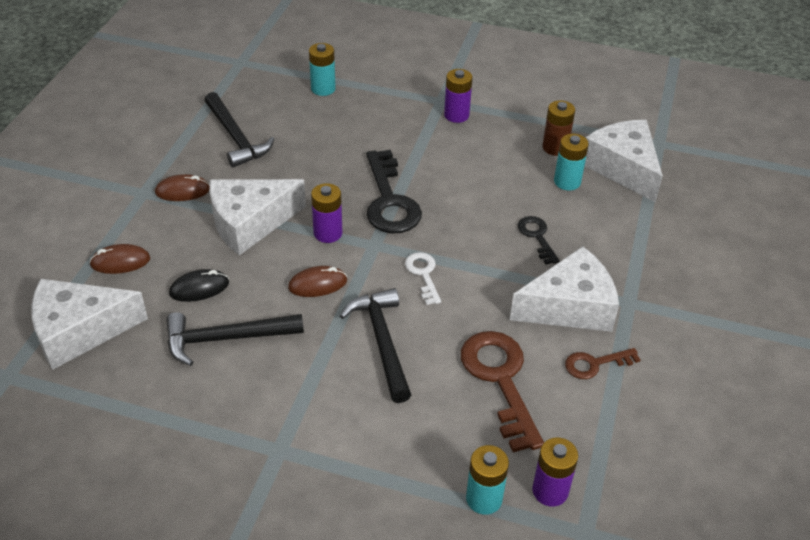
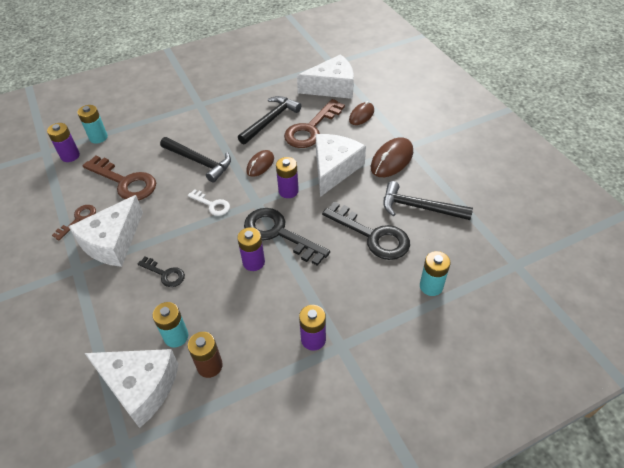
camera: 140 degrees right, 5 degrees up
white cheese [31,279,148,370] -> white cheese turned 45 degrees clockwise [297,54,354,99]
brown mouse [155,174,210,201] -> brown mouse [371,138,413,177], size x1.56
black mouse [169,269,229,302] -> brown key [284,99,345,148]
none -> purple battery [237,227,265,271]
none -> black key [322,202,410,260]

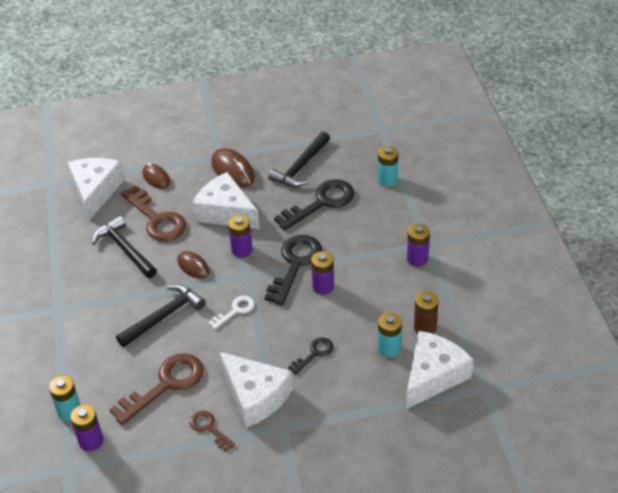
camera: 75 degrees left, 5 degrees down
black key [244,208,330,266] -> black key turned 150 degrees clockwise [265,235,322,305]

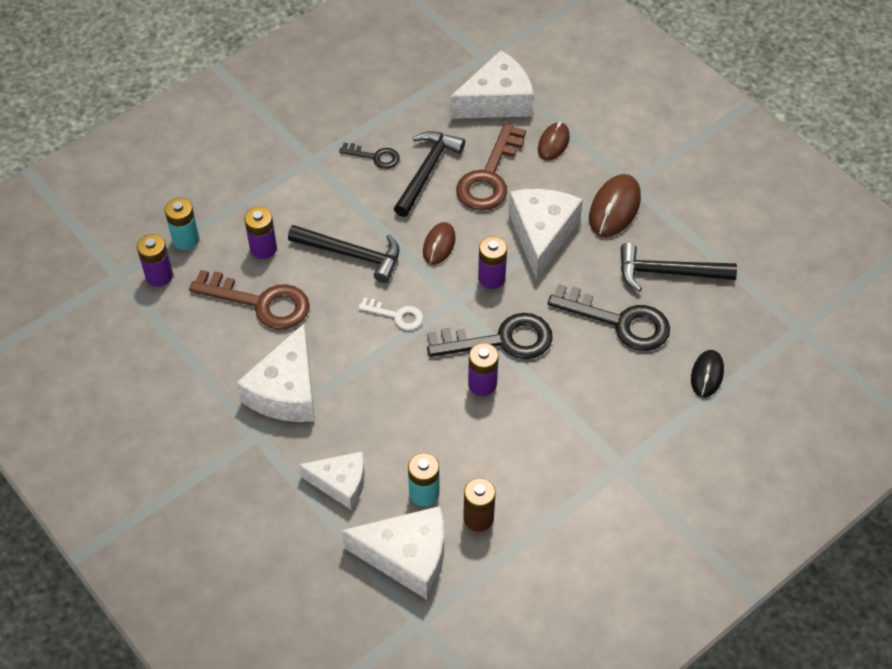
camera: 60 degrees right, 10 degrees up
brown key [190,411,235,452] -> none
black key [288,337,334,375] -> black key moved to [339,143,400,169]
turquoise battery [378,146,398,187] -> black mouse [691,350,724,397]
purple battery [407,224,430,267] -> purple battery moved to [244,207,277,259]
none -> white cheese [298,451,365,510]

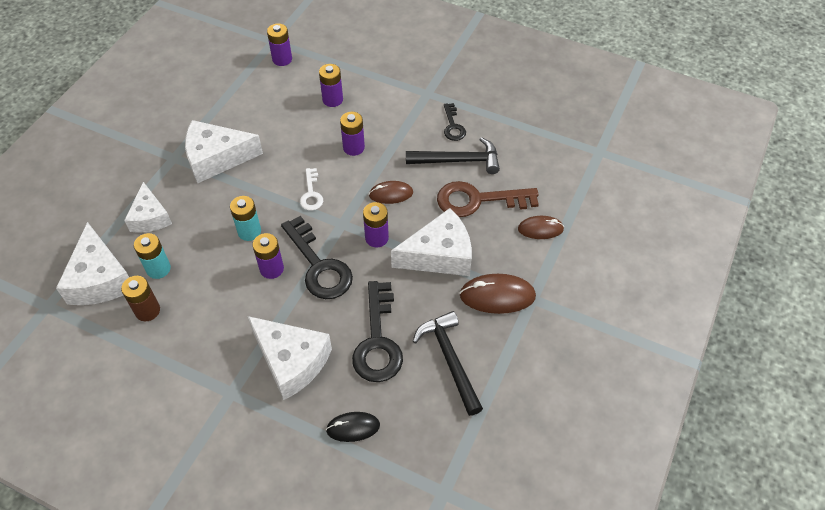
camera: 65 degrees right, 0 degrees up
turquoise battery [165,198,199,250] -> turquoise battery moved to [230,196,261,241]
brown key [189,270,310,330] -> none
black hammer [288,225,399,283] -> purple battery [340,112,365,156]
white cheese [450,50,534,119] -> white cheese moved to [247,316,332,400]

